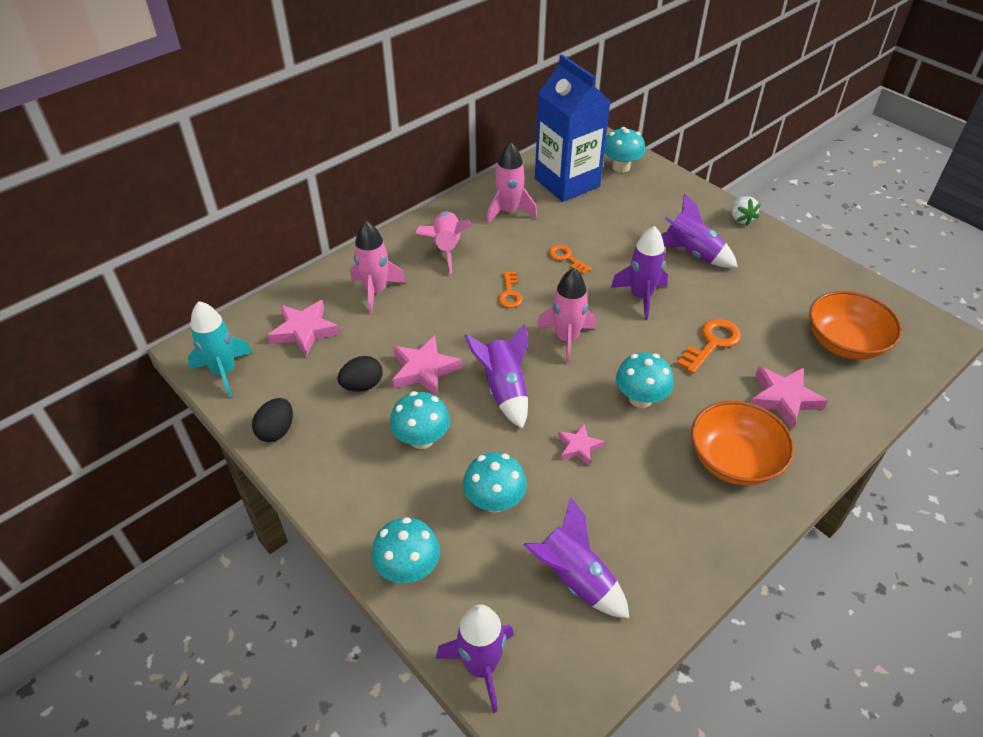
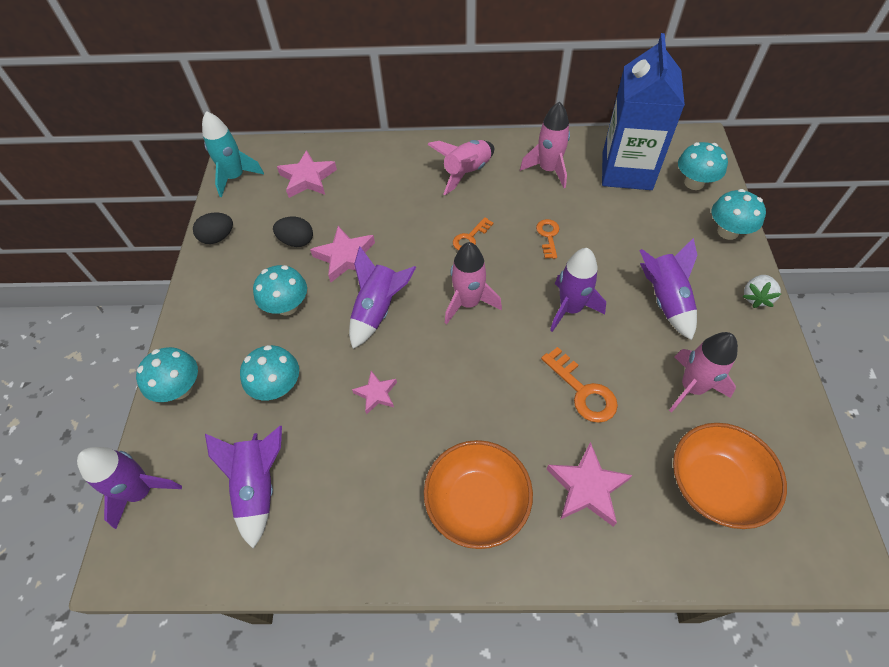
camera: 45 degrees right, 10 degrees up
pink rocket [350,221,406,314] -> pink rocket moved to [669,332,738,413]
turquoise mushroom [616,353,674,408] -> turquoise mushroom moved to [712,189,766,240]
orange key [676,319,741,374] -> orange key turned 60 degrees clockwise [541,347,618,423]

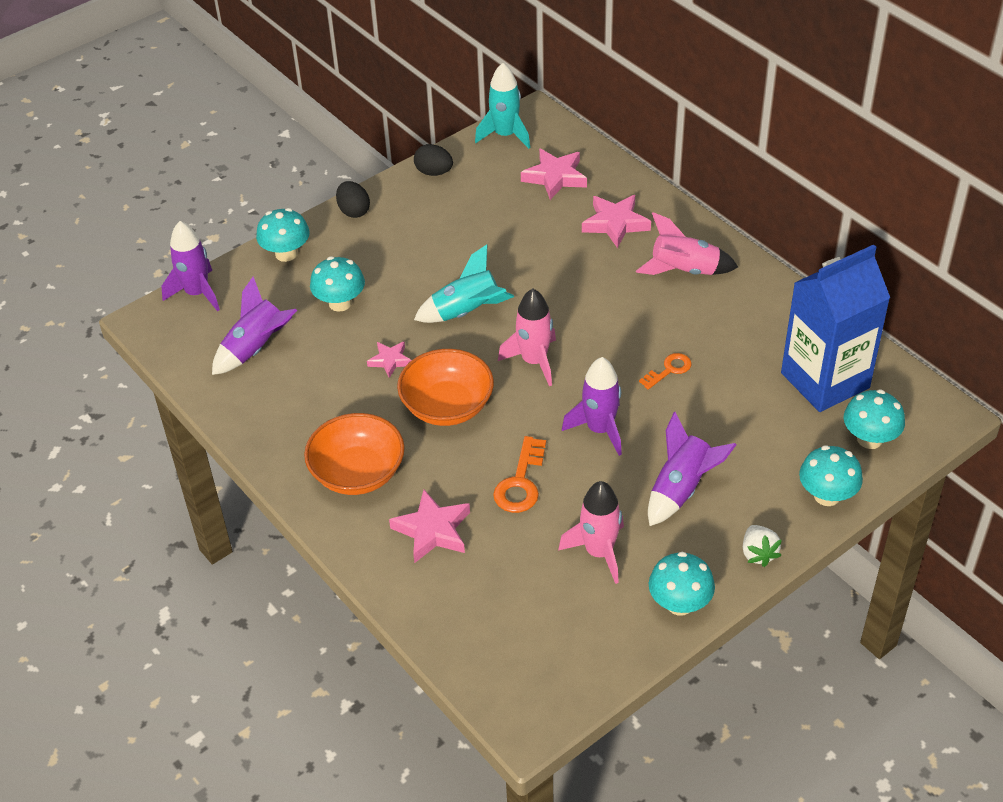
camera: 50 degrees right, 10 degrees down
turquoise mushroom [253,265,307,316] -> turquoise mushroom moved to [649,552,715,616]
black egg [273,217,313,247] -> black egg moved to [336,181,370,218]
pink star [310,226,375,282] -> pink star moved to [582,195,651,248]
purple rocket [349,246,416,349] -> turquoise rocket [414,245,514,323]
orange key [453,217,494,250] -> none
pink rocket [520,102,570,188] -> none
orange bowl [673,423,787,529] -> orange bowl moved to [397,349,494,426]
white strawberry [742,275,781,308] -> white strawberry turned 90 degrees counterclockwise [743,525,782,567]

